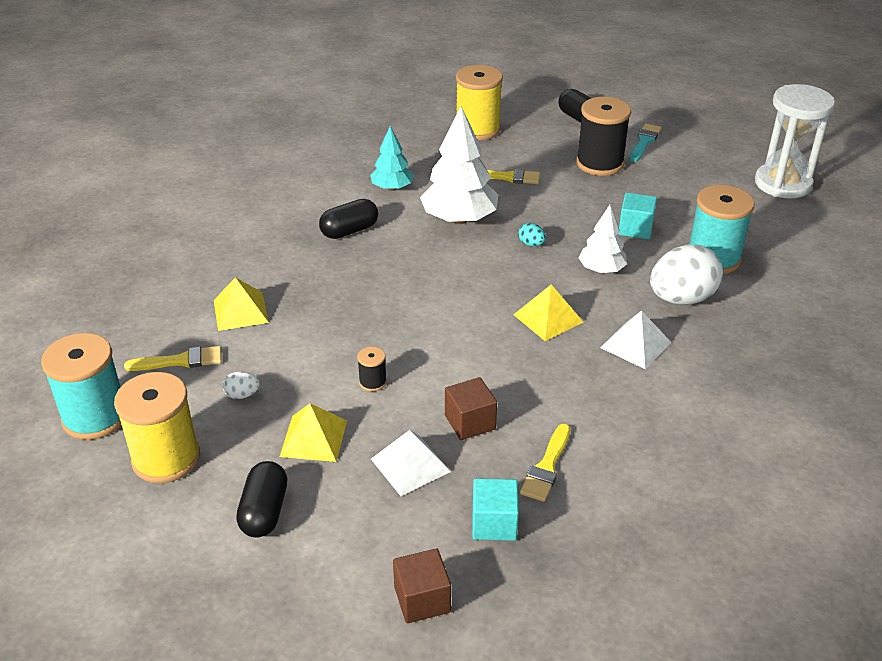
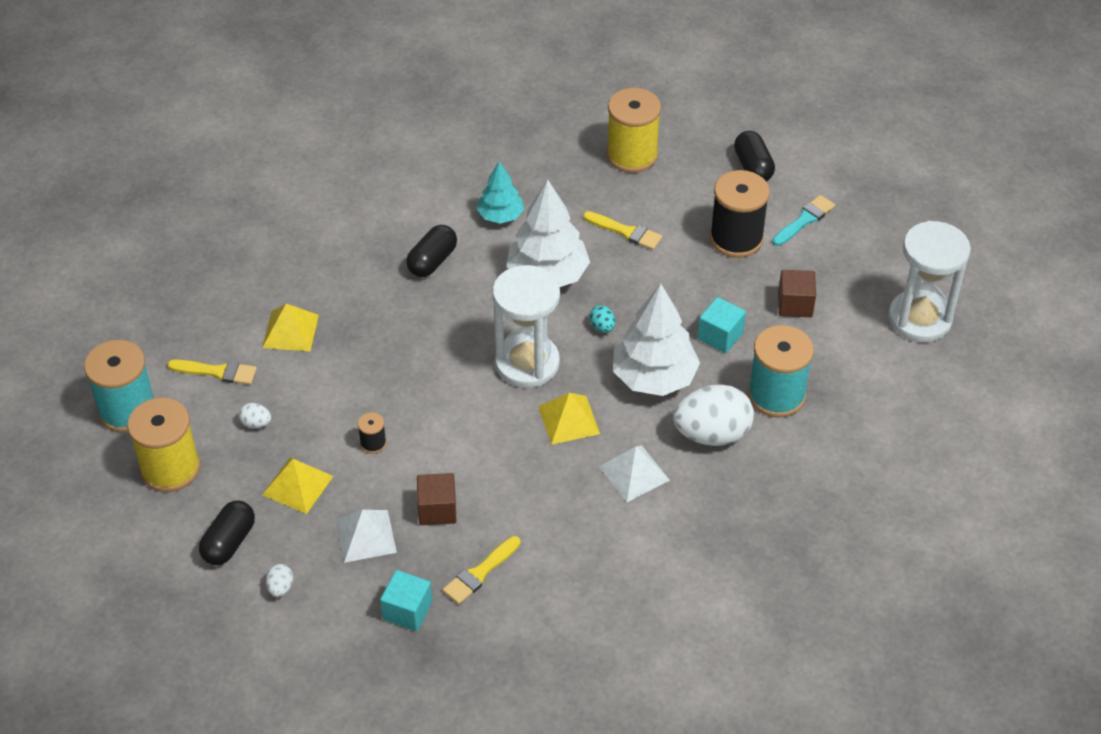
camera: 20 degrees right, 10 degrees up
black capsule [319,199,378,239] -> black capsule turned 45 degrees counterclockwise [406,225,457,277]
brown cube [393,548,451,623] -> brown cube moved to [778,270,816,317]
white tree [578,205,627,273] -> white tree [613,284,700,396], size x1.71
none -> white egg [266,564,293,597]
none -> white hourglass [492,265,560,388]

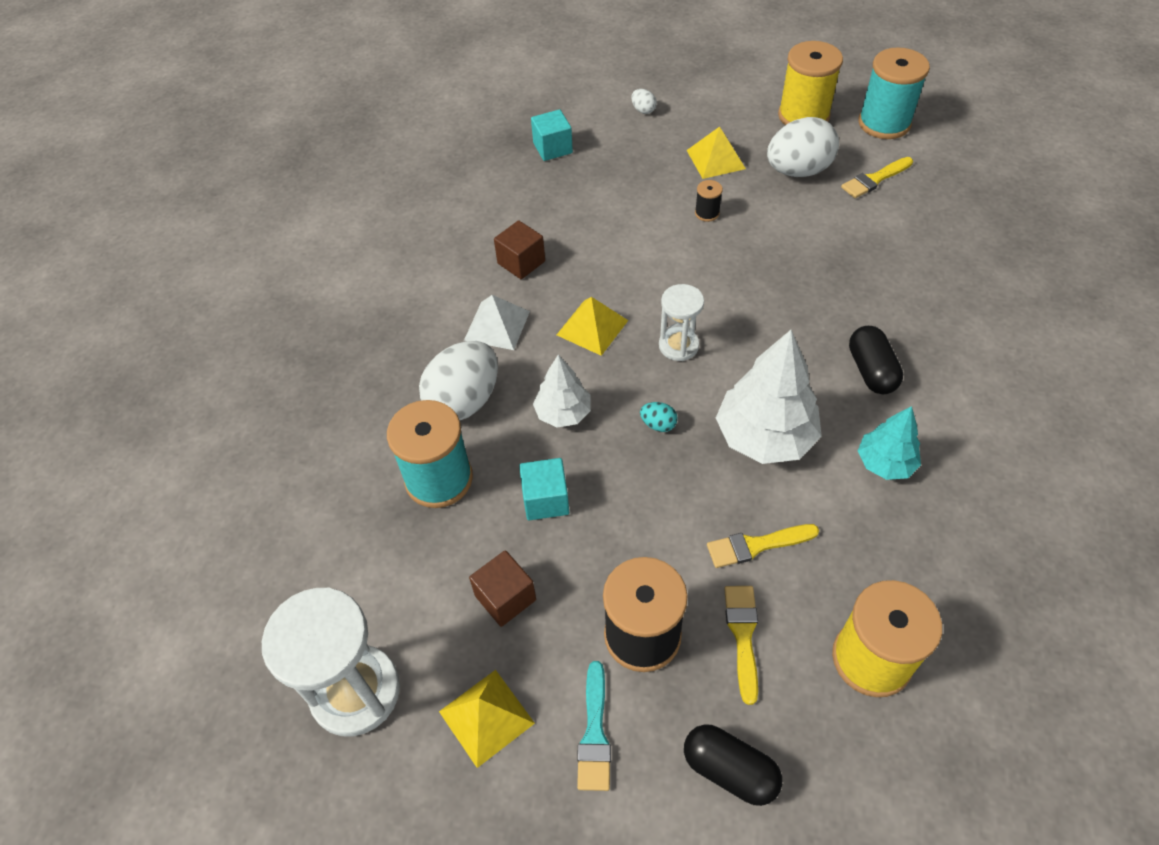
camera: 140 degrees right, 5 degrees up
black capsule [199,501,255,565] -> none
white egg [239,403,271,428] -> white egg [767,117,839,177], size x2.39
yellow pyramid [262,304,319,351] -> yellow pyramid moved to [439,670,535,768]
white pyramid [336,510,397,563] -> none
brown cube [417,473,457,525] -> brown cube moved to [494,220,545,279]
yellow brush [443,536,521,604] -> yellow brush moved to [724,586,758,705]
white hourglass [492,265,560,388] -> white hourglass [659,284,704,361], size x0.57
white tree [613,284,700,396] -> white tree [533,355,591,428], size x0.58

